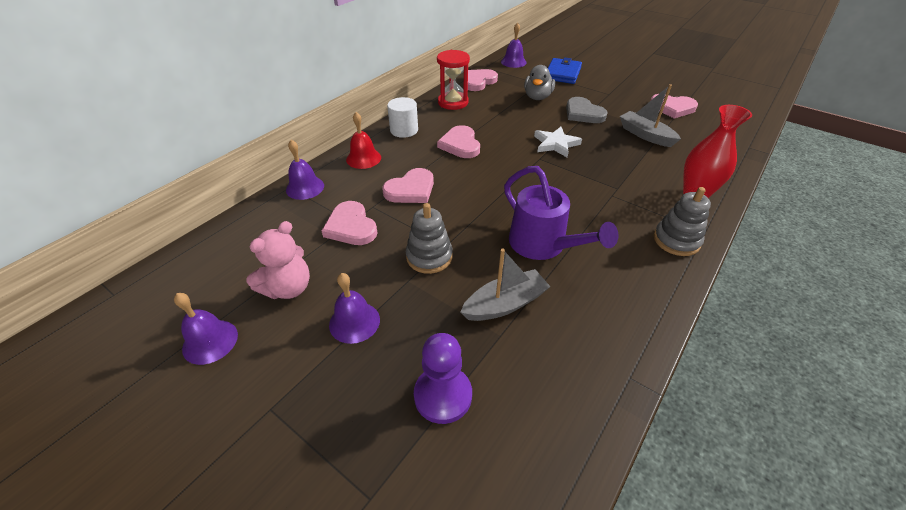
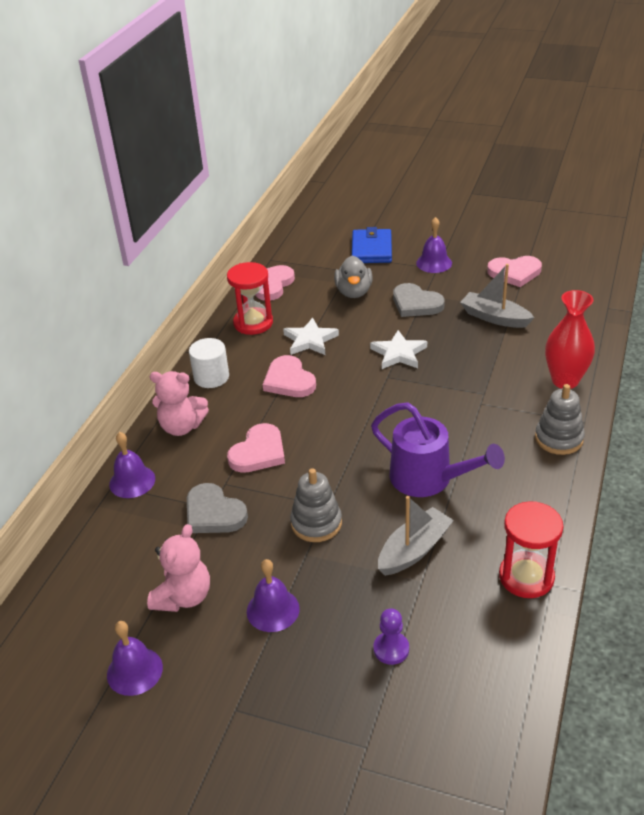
camera: 15 degrees left, 5 degrees down
pink heart [322,201,378,245] -> grey heart [187,483,248,533]
red bell [346,112,381,169] -> pink teddy bear [150,371,209,436]
purple pawn [414,333,472,424] -> purple pawn [373,608,409,665], size x0.63
purple bell [501,22,527,68] -> purple bell moved to [416,217,452,273]
none -> white star [283,317,339,355]
none -> red hourglass [499,501,563,598]

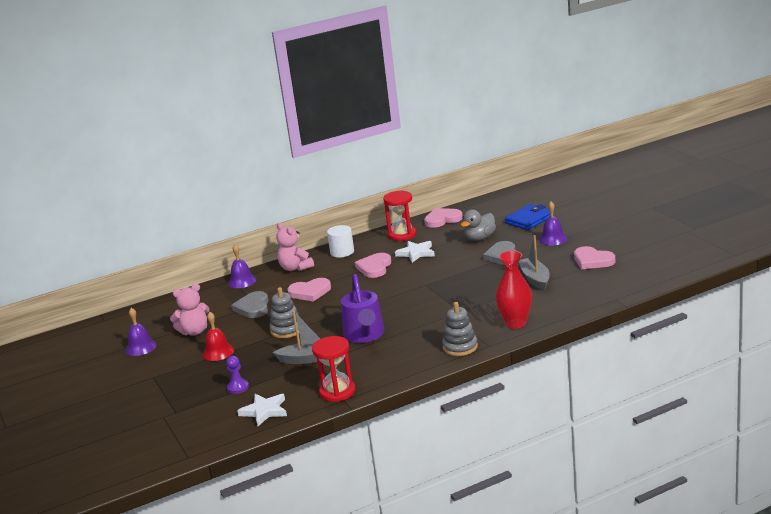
camera: 45 degrees right, 15 degrees down
purple bell [247,559,300,632] -> red bell [202,312,234,361]
white star [370,330,427,369] -> white star moved to [237,394,287,426]

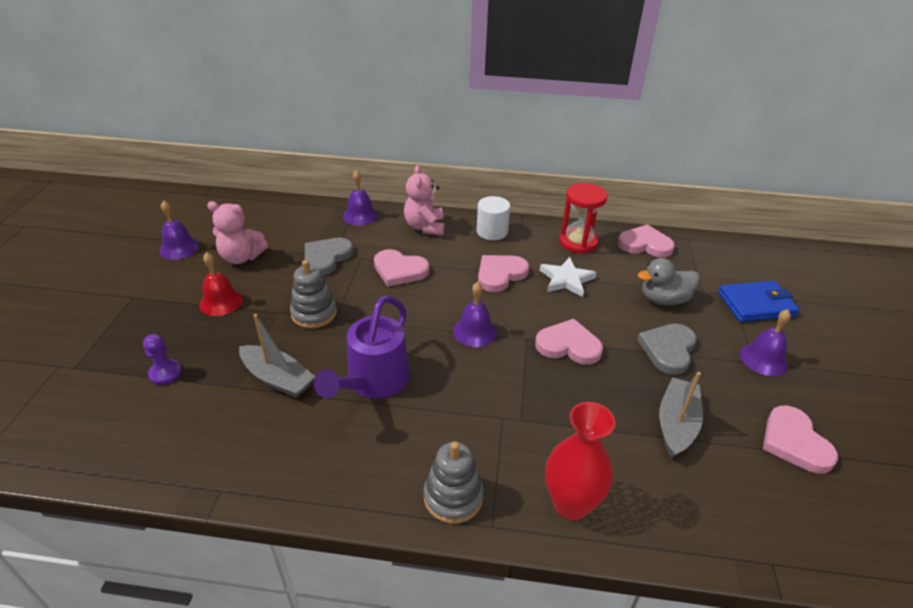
camera: 30 degrees right, 15 degrees up
white star [237,394,287,426] -> none
red hourglass [312,336,356,402] -> none
none -> purple bell [453,282,497,347]
none -> pink heart [535,319,603,365]

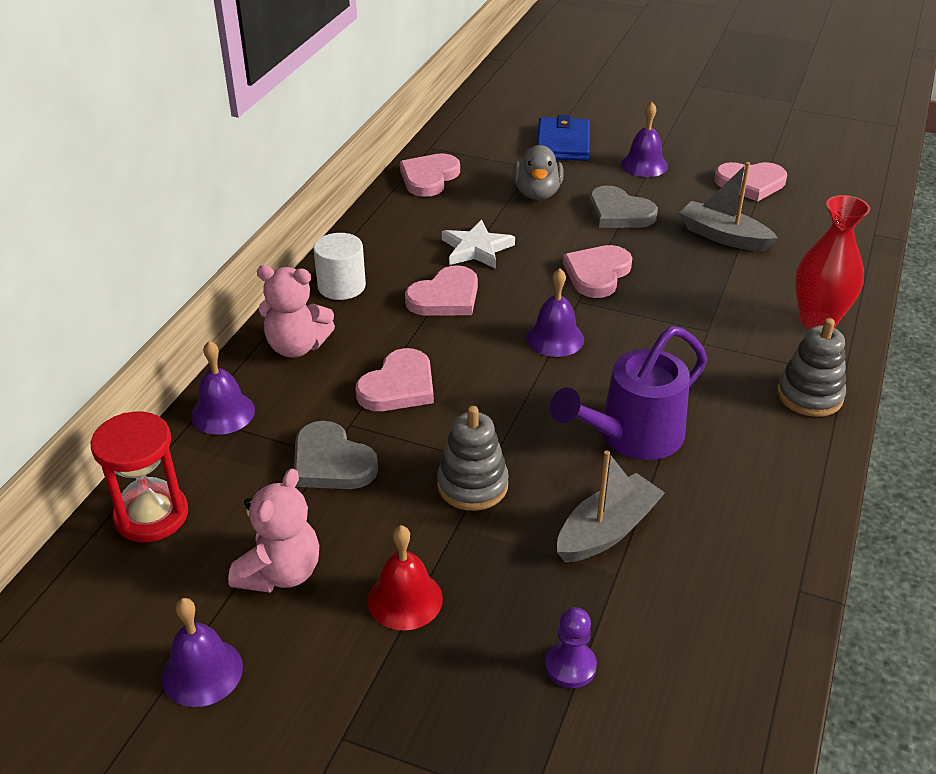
camera: 75 degrees left, 0 degrees up
purple watering can [314,296,410,399] -> purple watering can turned 105 degrees clockwise [550,326,707,460]
pink heart [478,255,529,292] -> pink heart turned 105 degrees counterclockwise [405,265,478,316]
red hourglass [559,183,608,254] -> red hourglass moved to [91,412,188,542]

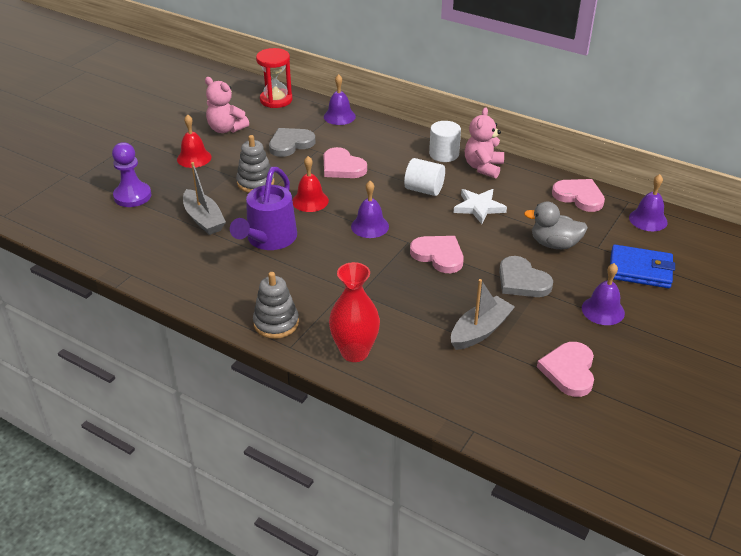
camera: 100 degrees right, 0 degrees up
purple bell [162,598,243,707] -> purple bell moved to [629,174,668,231]
pink teddy bear [257,265,335,358] -> pink teddy bear moved to [465,107,504,178]
pink heart [405,265,478,316] -> white cylinder [404,158,445,196]
purple pawn [545,607,597,688] -> purple pawn [112,142,152,207], size x1.58
purple watering can [550,326,707,460] -> purple watering can turned 135 degrees counterclockwise [230,167,297,250]
grey heart [589,186,658,228] -> grey heart turned 90 degrees counterclockwise [499,256,553,297]
none -> red bell [292,156,329,212]

